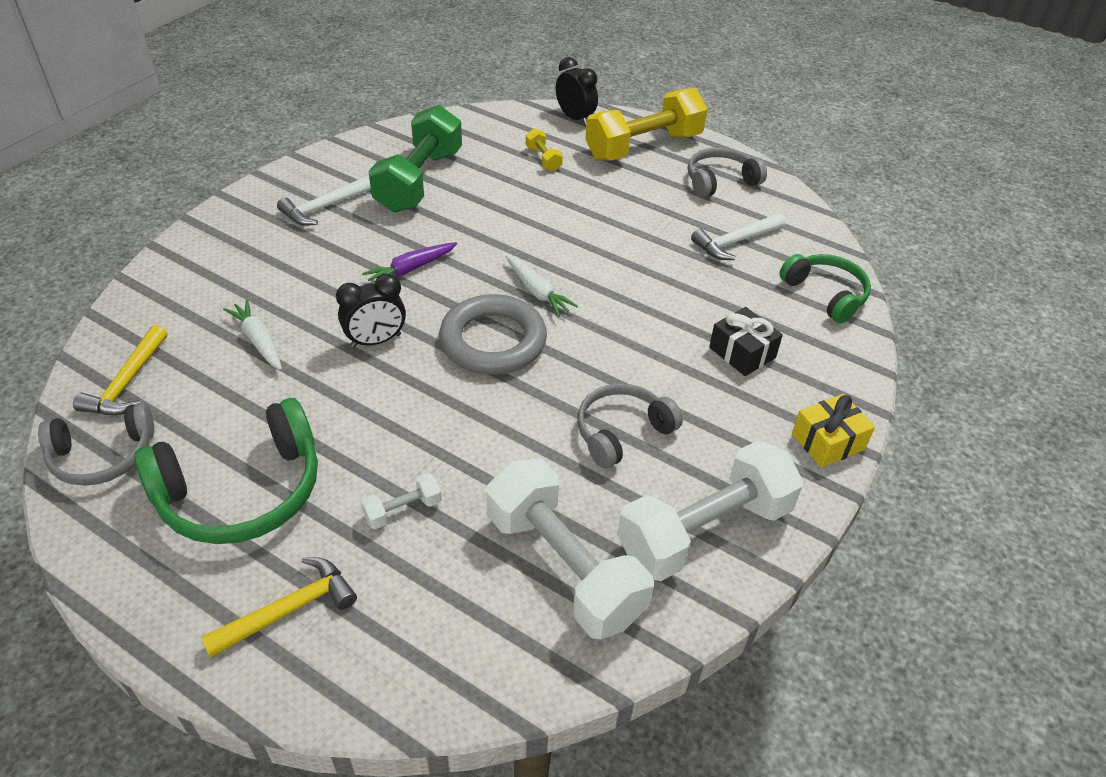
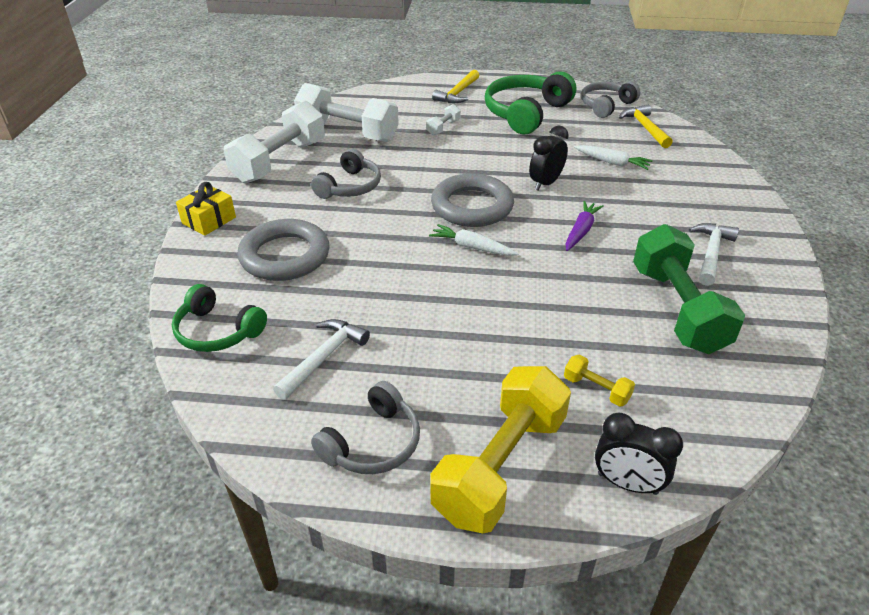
camera: 155 degrees right, 5 degrees down
black gift [709,307,783,376] -> grey ring [237,219,330,281]

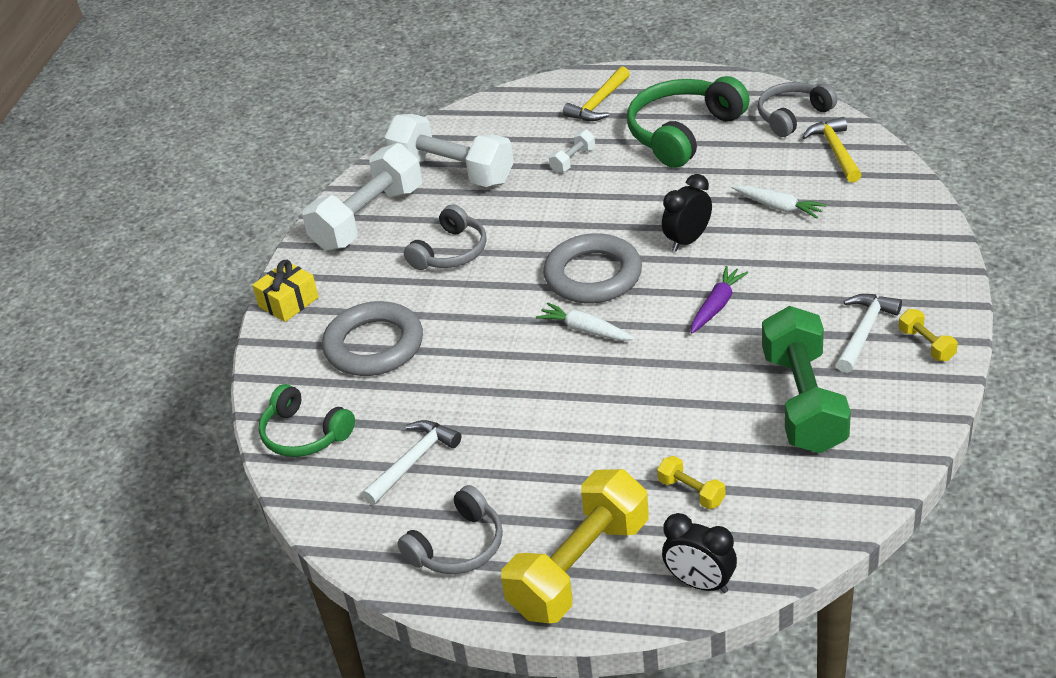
camera: 10 degrees right, 0 degrees up
none -> yellow dumbbell [899,309,958,361]

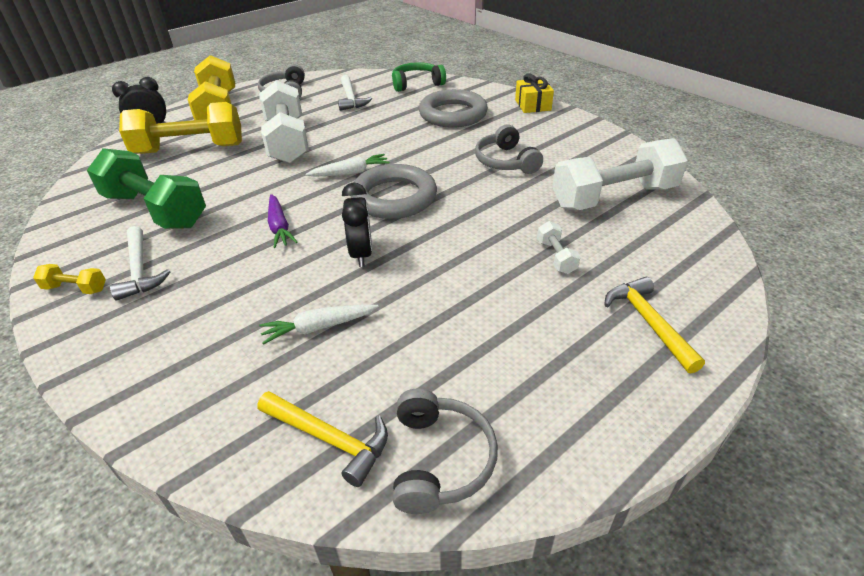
camera: 125 degrees right, 0 degrees up
white dumbbell [302,143,422,251] -> white dumbbell moved to [259,80,309,164]
green headphones [627,76,750,168] -> none
yellow dumbbell [657,456,725,509] -> yellow dumbbell [119,102,242,154], size x2.37

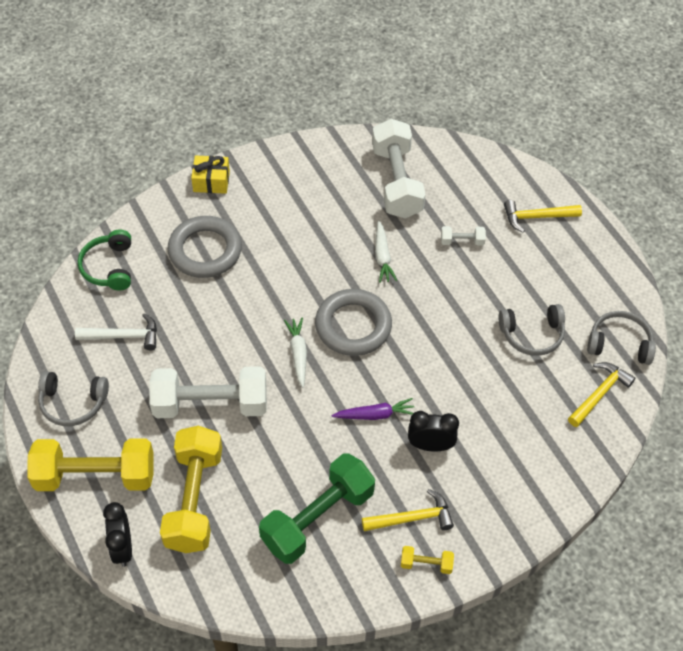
camera: 80 degrees left, 15 degrees up
yellow dumbbell [33,264,106,294] -> yellow dumbbell turned 75 degrees clockwise [401,546,454,574]
white hammer [110,226,171,301] -> yellow hammer [362,489,454,531]
white carrot [259,304,379,345] -> white carrot moved to [375,220,397,283]
black clock [342,183,372,267] -> black clock moved to [408,411,459,452]
grey headphones [475,125,543,174] -> grey headphones moved to [499,304,565,356]

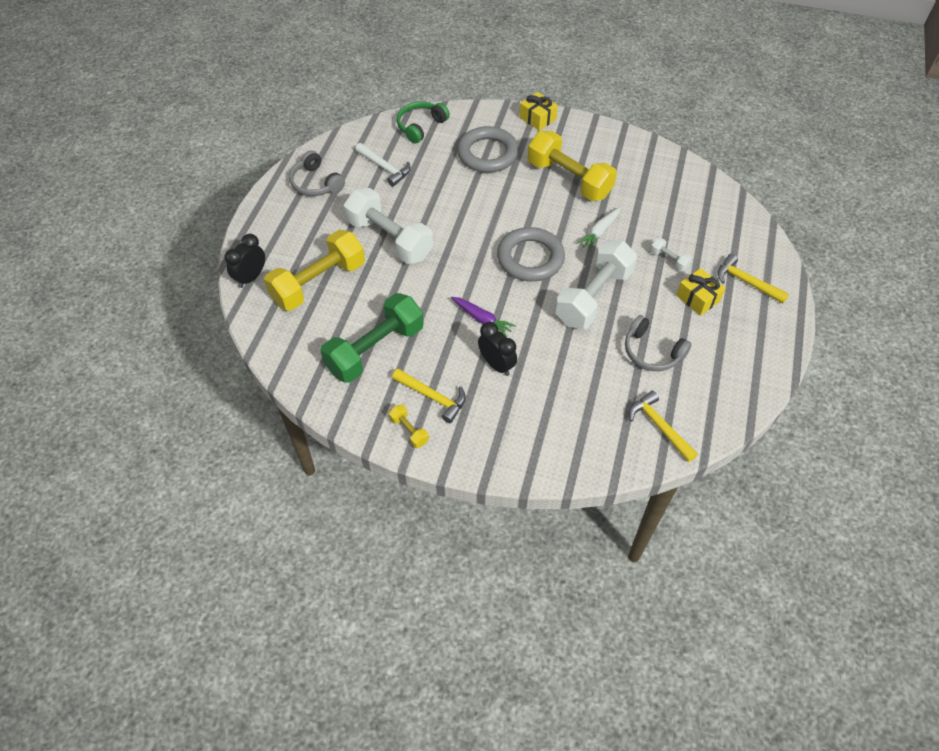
camera: 45 degrees right, 0 degrees up
yellow dumbbell [27,438,154,491] -> yellow dumbbell moved to [528,131,617,201]
green dumbbell [259,453,375,564] -> green dumbbell turned 45 degrees counterclockwise [320,293,424,383]
white carrot [284,318,307,387] -> none
white dumbbell [372,119,426,218] -> white dumbbell moved to [555,240,637,329]
yellow hammer [568,362,635,427] -> yellow hammer turned 120 degrees counterclockwise [629,391,698,462]
grey headphones [587,311,656,365] -> none
none -> yellow gift [676,268,726,316]

